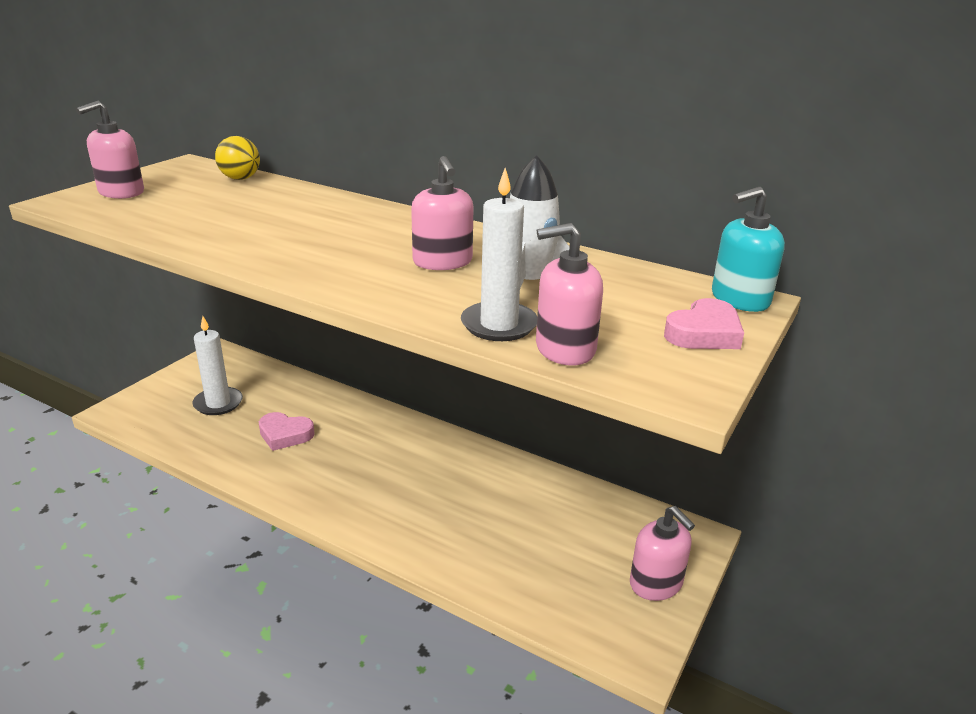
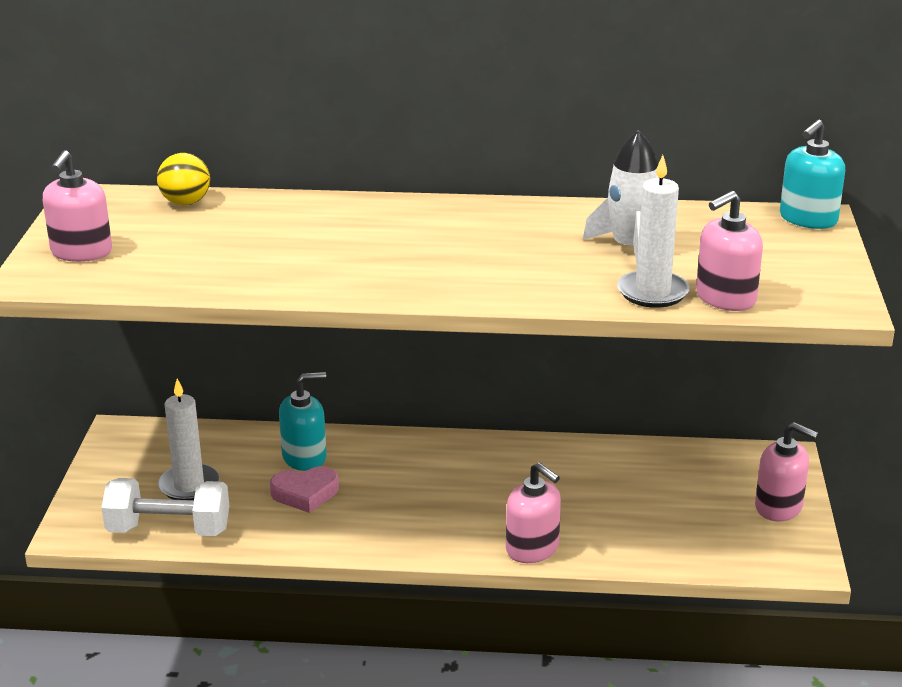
camera: 25 degrees left, 0 degrees up
pink soap dispenser [411,156,474,270] -> pink soap dispenser moved to [506,462,561,563]
pink heart [664,298,744,349] -> none
none -> white dumbbell [101,478,229,536]
none -> turquoise soap dispenser [279,372,327,471]

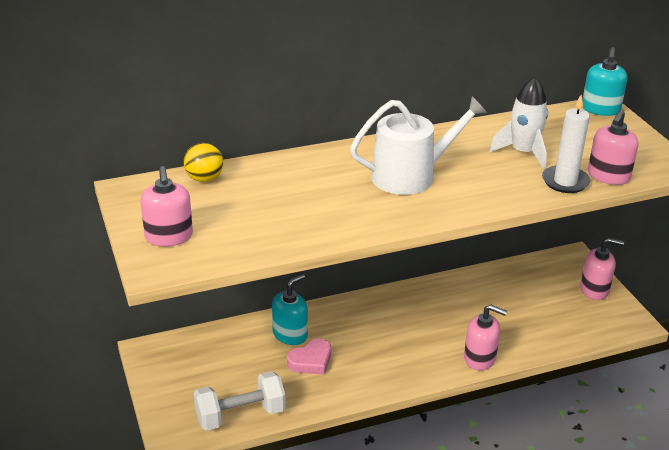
camera: 25 degrees left, 5 degrees up
white candle [158,379,220,500] -> none
none -> white watering can [350,96,487,195]

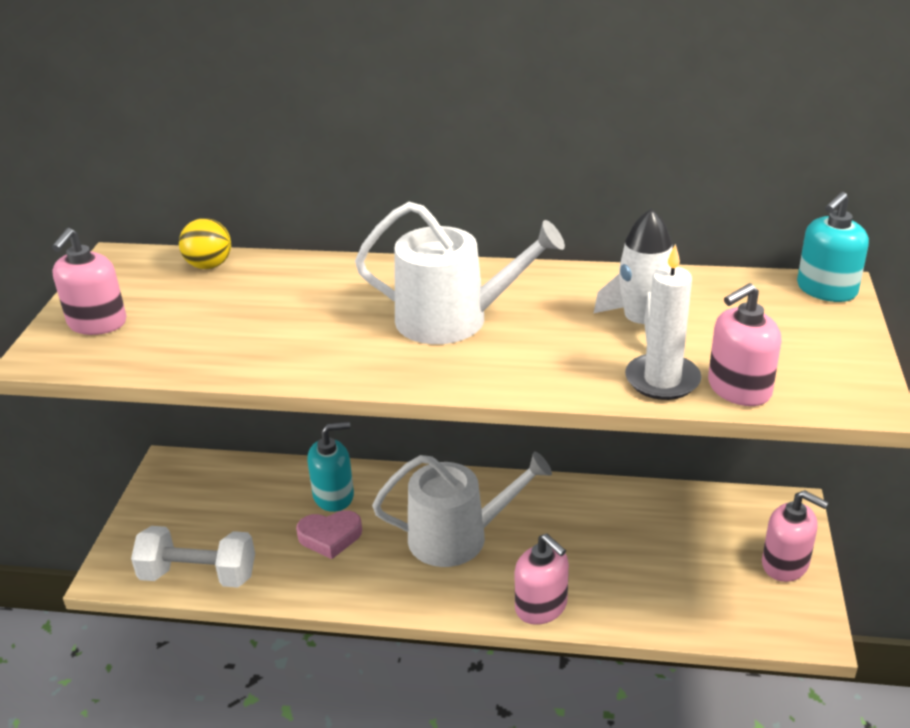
camera: 30 degrees right, 0 degrees up
none -> white watering can [372,452,552,567]

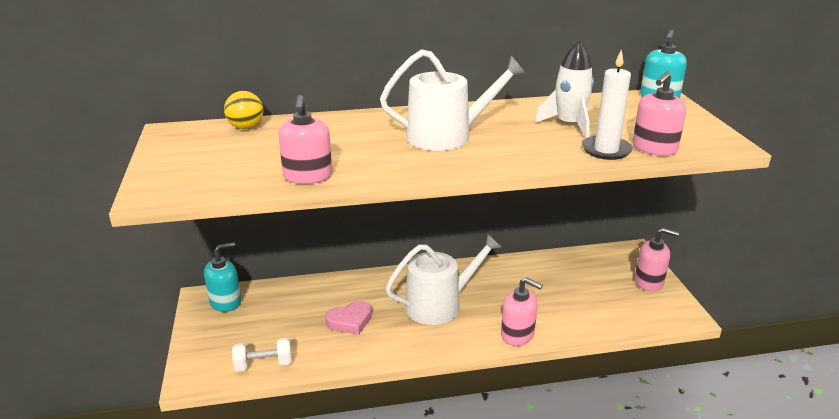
camera: 20 degrees left, 5 degrees down
pink soap dispenser [52,228,127,335] -> pink soap dispenser moved to [278,95,332,184]
white dumbbell [131,526,255,588] -> white dumbbell [232,338,292,371], size x0.66
turquoise soap dispenser [307,422,354,512] -> turquoise soap dispenser moved to [204,242,241,312]

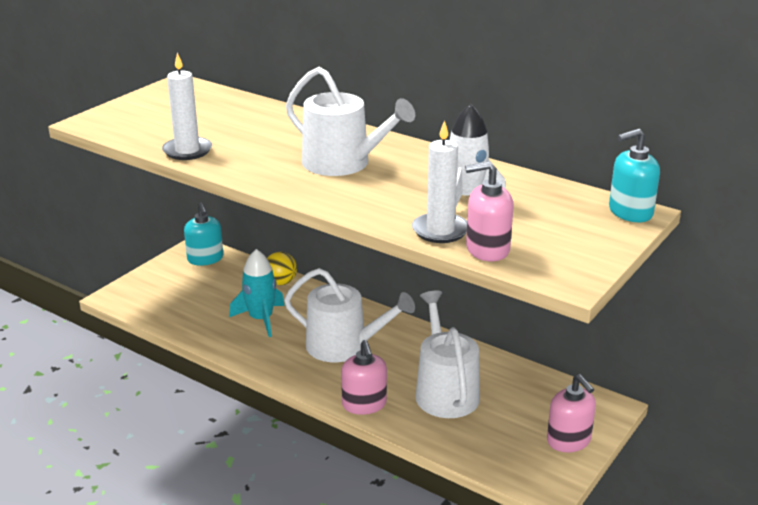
camera: 45 degrees right, 0 degrees up
turquoise soap dispenser [204,242,241,312] -> turquoise soap dispenser turned 60 degrees clockwise [184,202,223,266]
yellow ball [224,91,263,129] -> yellow ball moved to [267,252,297,285]
white dumbbell [232,338,292,371] -> none
pink soap dispenser [278,95,332,184] -> white candle [162,53,212,160]
pink heart [325,301,372,335] -> turquoise rocket [229,249,285,337]
none -> white watering can [415,291,480,418]

